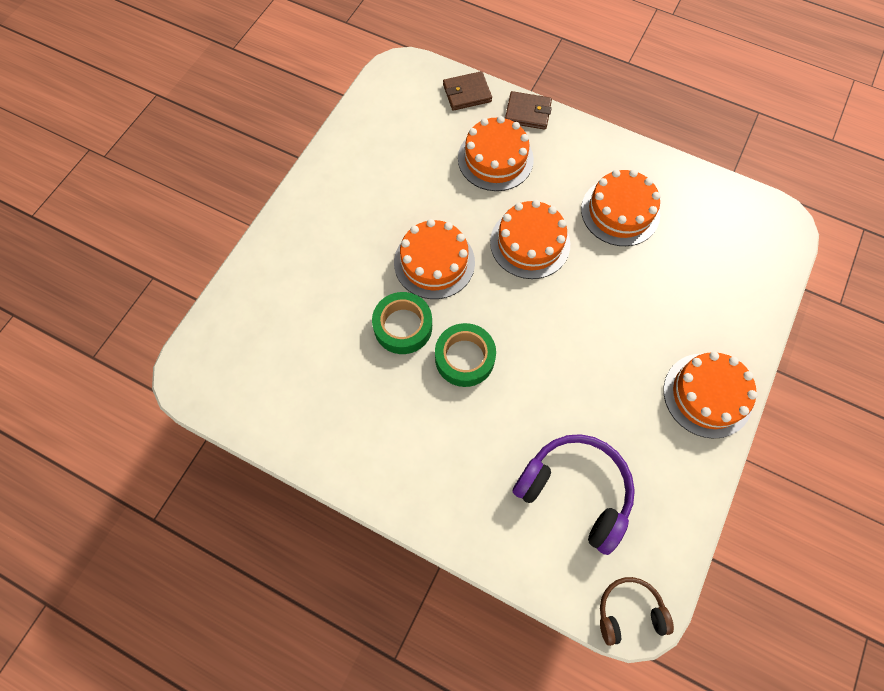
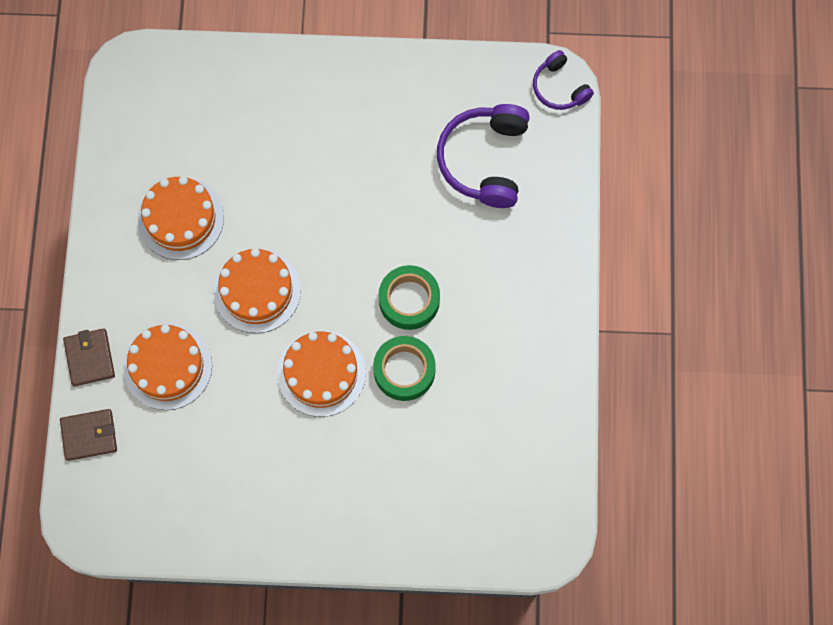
camera: 115 degrees left, 5 degrees up
brown wallet [443,71,492,111] -> brown wallet turned 60 degrees counterclockwise [60,409,117,461]
brown headphones [600,577,674,646] -> purple headphones [533,50,594,110]
orange cake [663,352,758,439] -> none

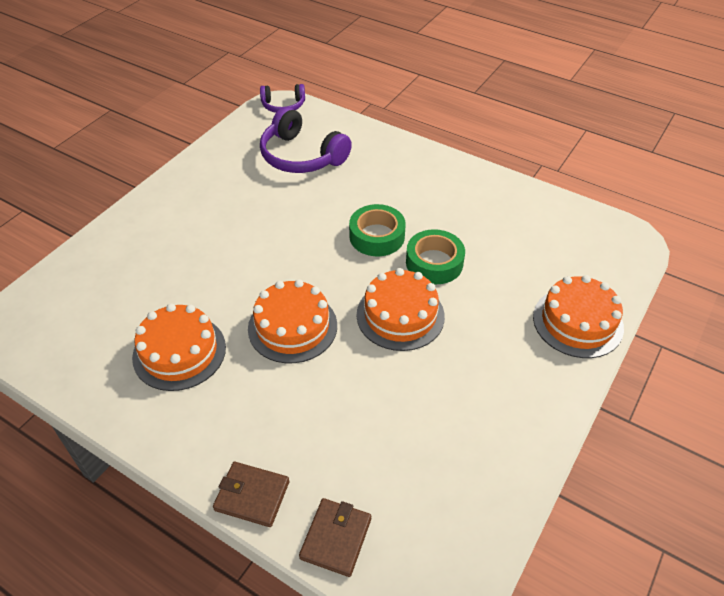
camera: 60 degrees left, 25 degrees down
orange cake [123,324,212,410] -> orange cake moved to [533,275,624,358]

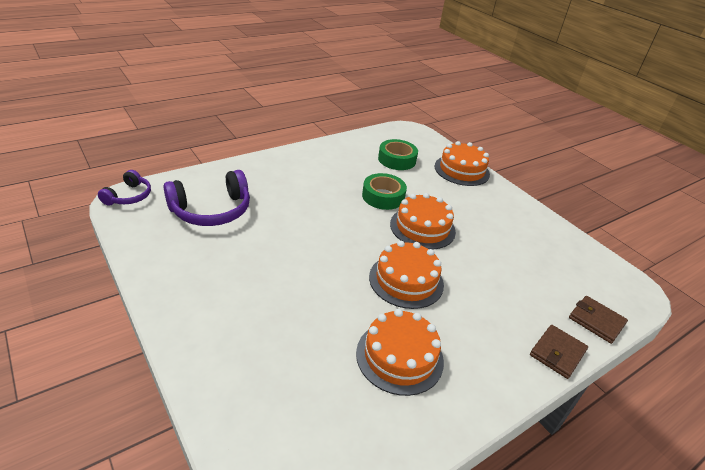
camera: 70 degrees left, 10 degrees down
green tape [349,204,406,256] -> green tape moved to [378,139,418,170]

